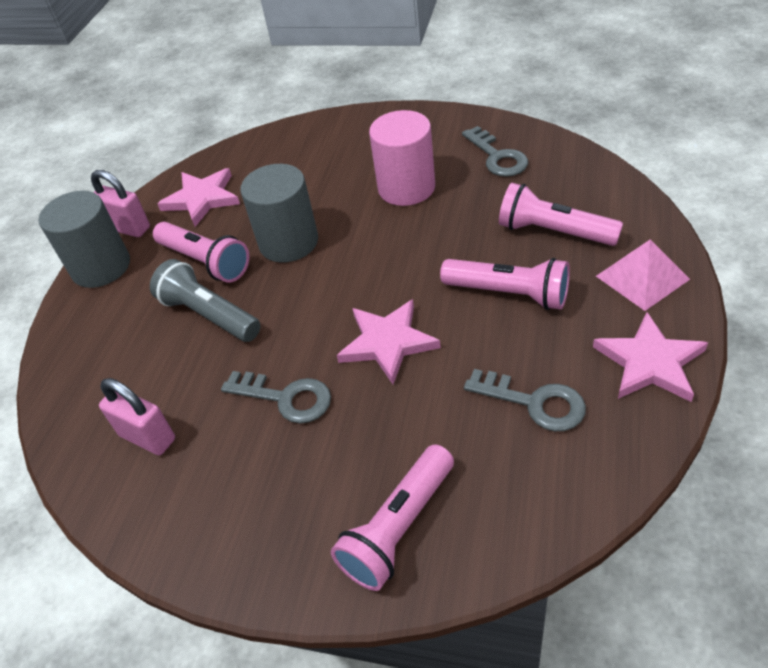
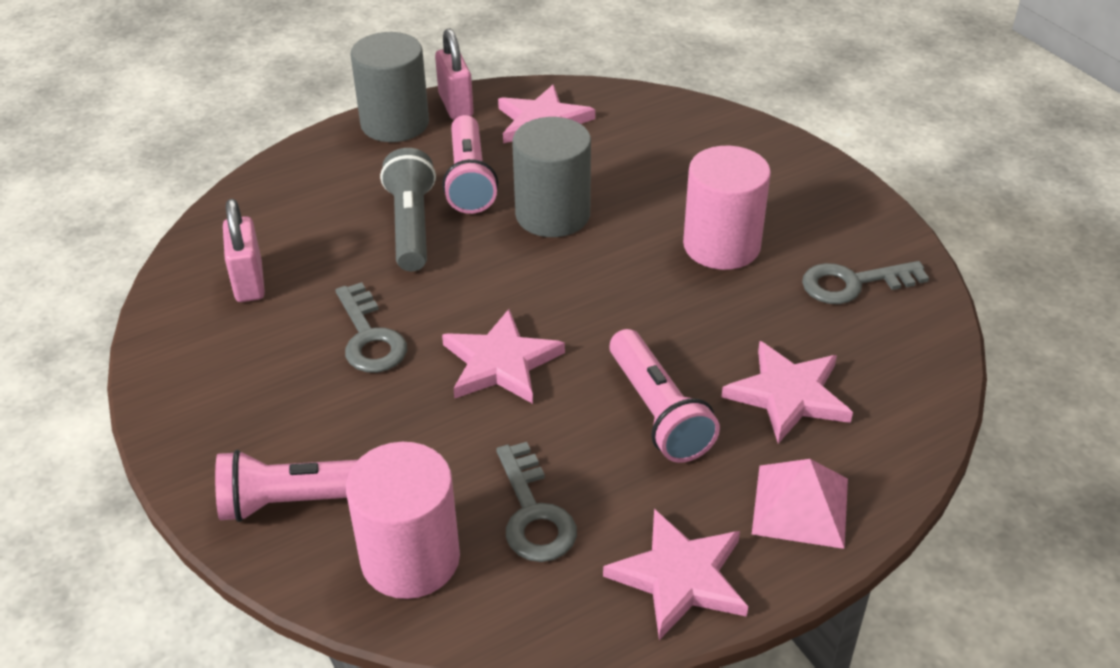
camera: 40 degrees right, 5 degrees down
grey key [462,126,528,177] -> grey key turned 60 degrees clockwise [802,261,929,304]
pink flashlight [499,183,623,246] -> pink star [721,341,853,444]
none -> pink cylinder [346,442,460,599]

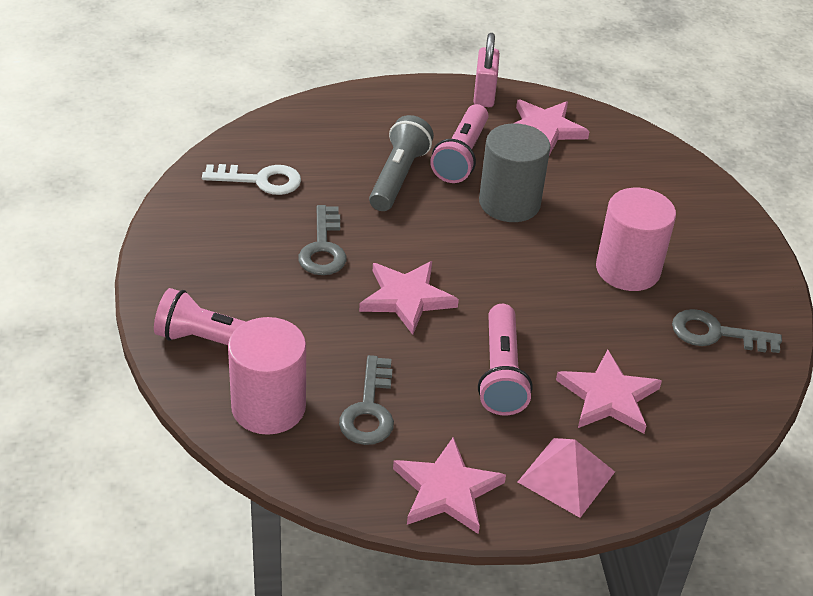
camera: 20 degrees right, 0 degrees up
pink padlock [223,199,265,302] -> white key [202,164,301,195]
grey cylinder [350,32,429,142] -> none

